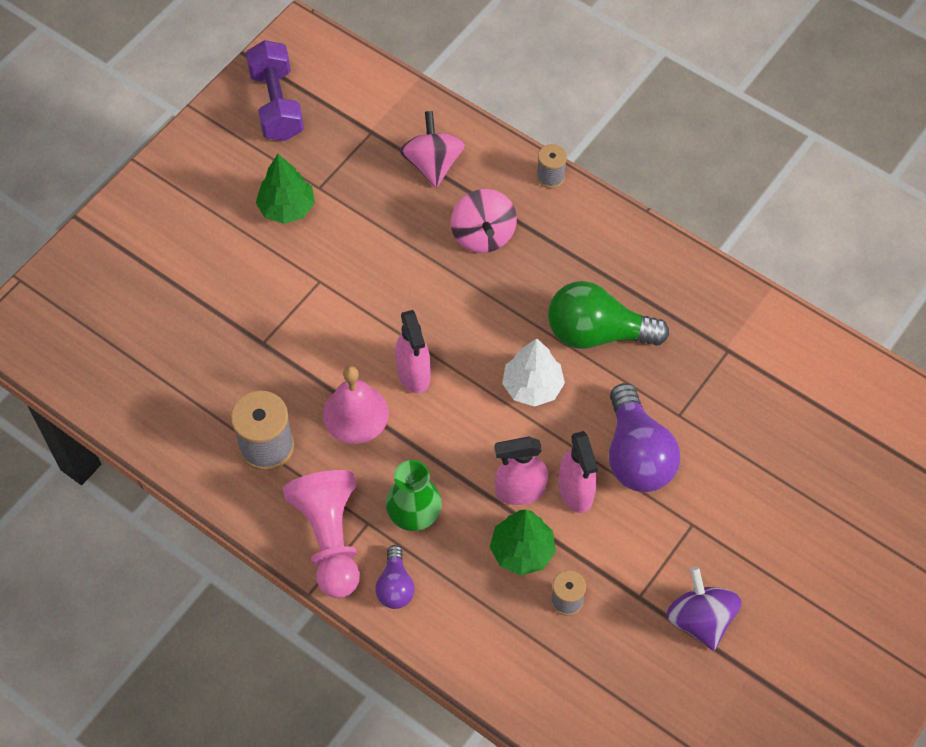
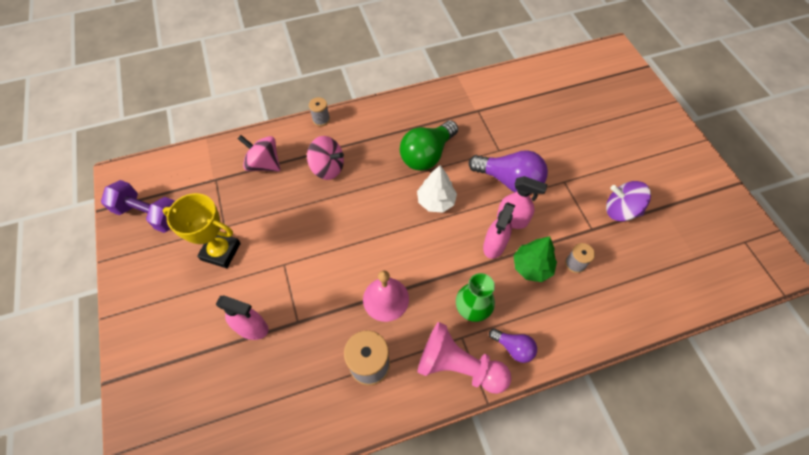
camera: 55 degrees left, 0 degrees up
green tree [256,154,315,224] -> yellow trophy [163,193,241,268]
pink spray bottle [395,310,431,393] -> pink spray bottle moved to [216,295,269,340]

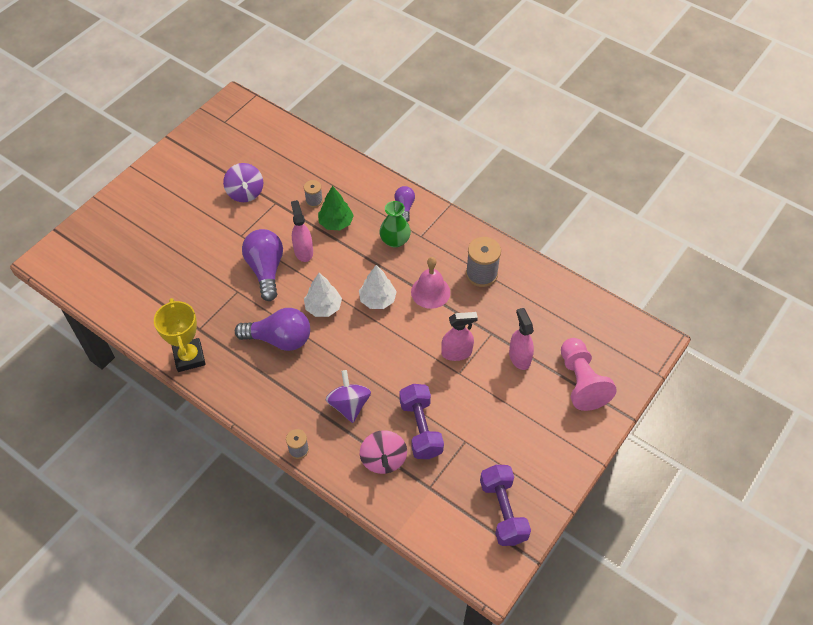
camera: 125 degrees left, 5 degrees down
yellow trophy [163,193,241,268] -> yellow trophy moved to [154,298,206,372]
pink spinning top [307,136,344,180] -> purple spinning top [326,370,371,423]
green light bulb [400,120,458,171] -> purple light bulb [235,308,310,351]
pink pawn [417,322,511,394] -> pink pawn moved to [561,338,617,411]
pink spray bottle [483,203,515,259] -> pink spray bottle moved to [441,312,478,361]
none -> white tree [359,265,397,309]
none -> purple dumbbell [399,384,444,459]

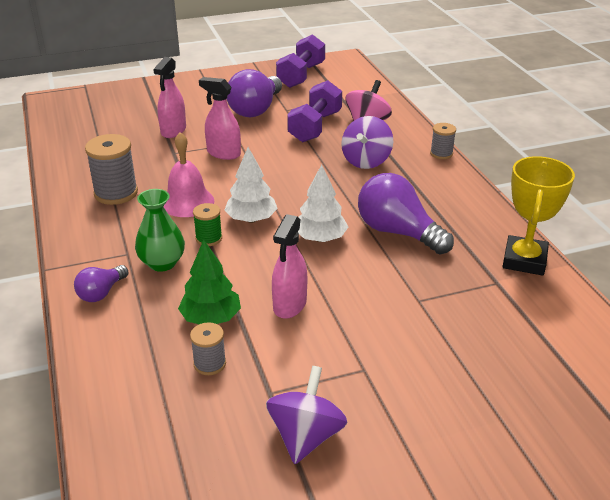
camera: 145 degrees left, 20 degrees down
purple light bulb [242,229,283,301] -> purple light bulb moved to [227,69,282,117]
pink pawn [561,338,617,411] -> none
none -> green spool [193,203,222,246]

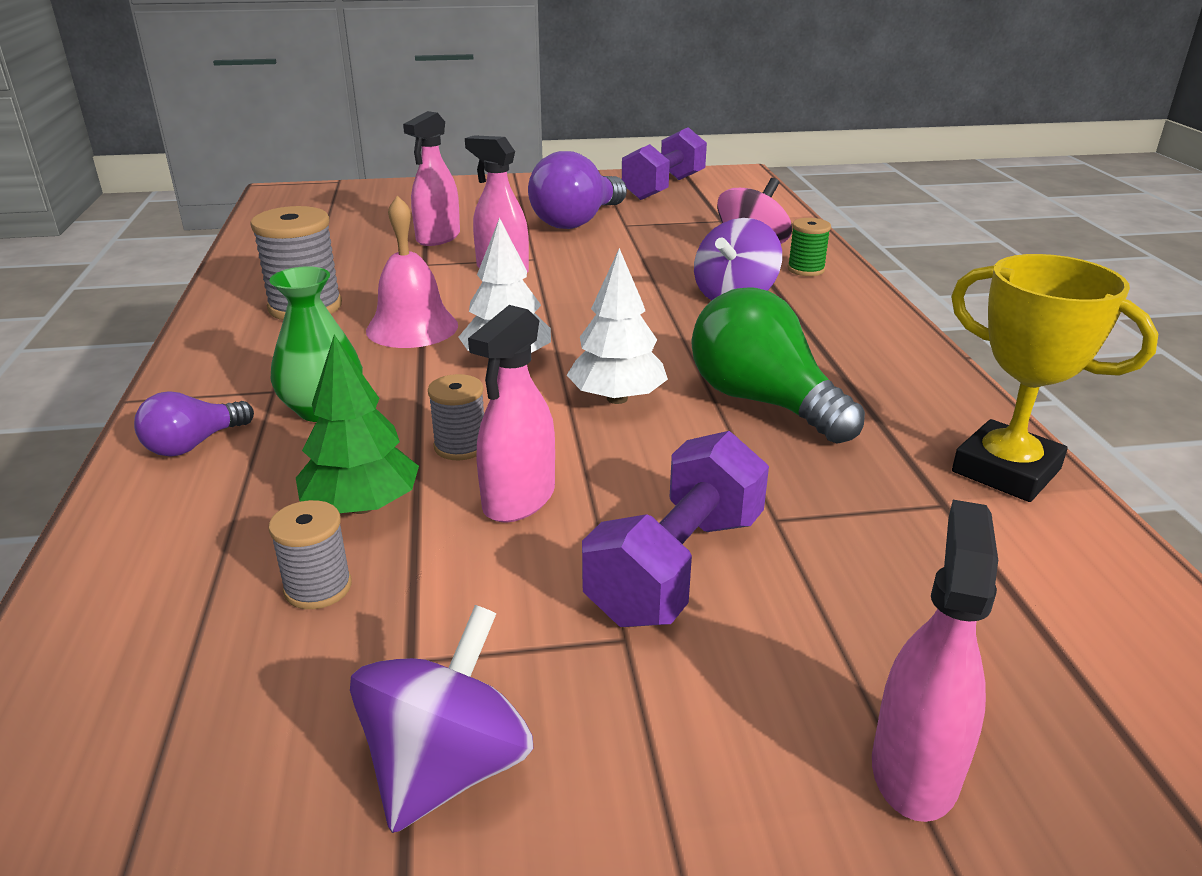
camera: 10 degrees right, 5 degrees down
green spool [193,203,222,246] -> green spool moved to [788,218,831,276]
purple dumbbell [287,80,342,142] -> purple dumbbell moved to [582,431,769,627]
purple light bulb [358,173,454,254] -> green light bulb [691,287,865,444]
grey spool [430,123,456,159] -> grey spool moved to [428,374,484,460]
yellow trophy [503,156,575,276] -> yellow trophy turned 75 degrees counterclockwise [951,254,1158,502]
none -> pink spray bottle [872,500,998,822]

